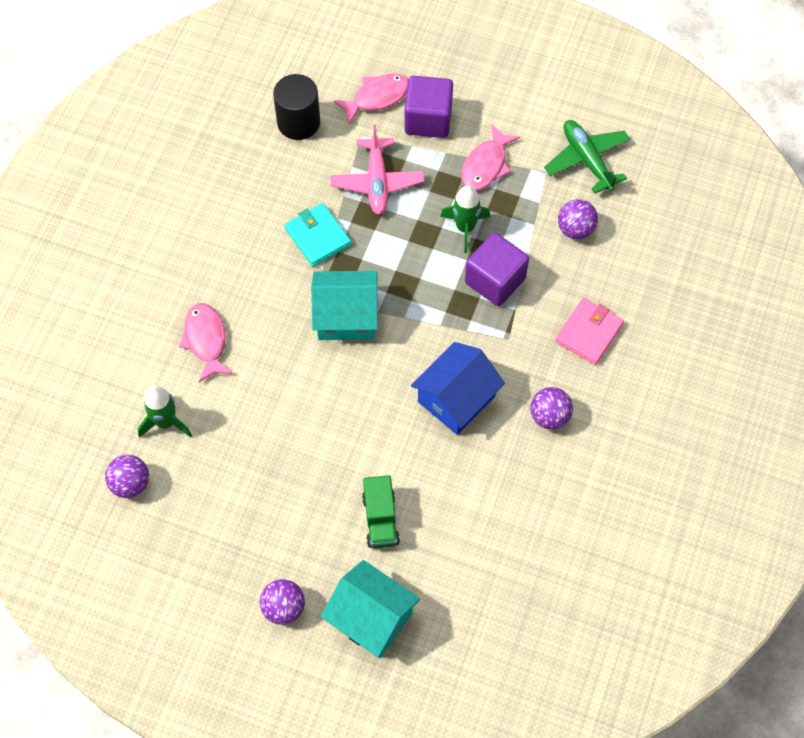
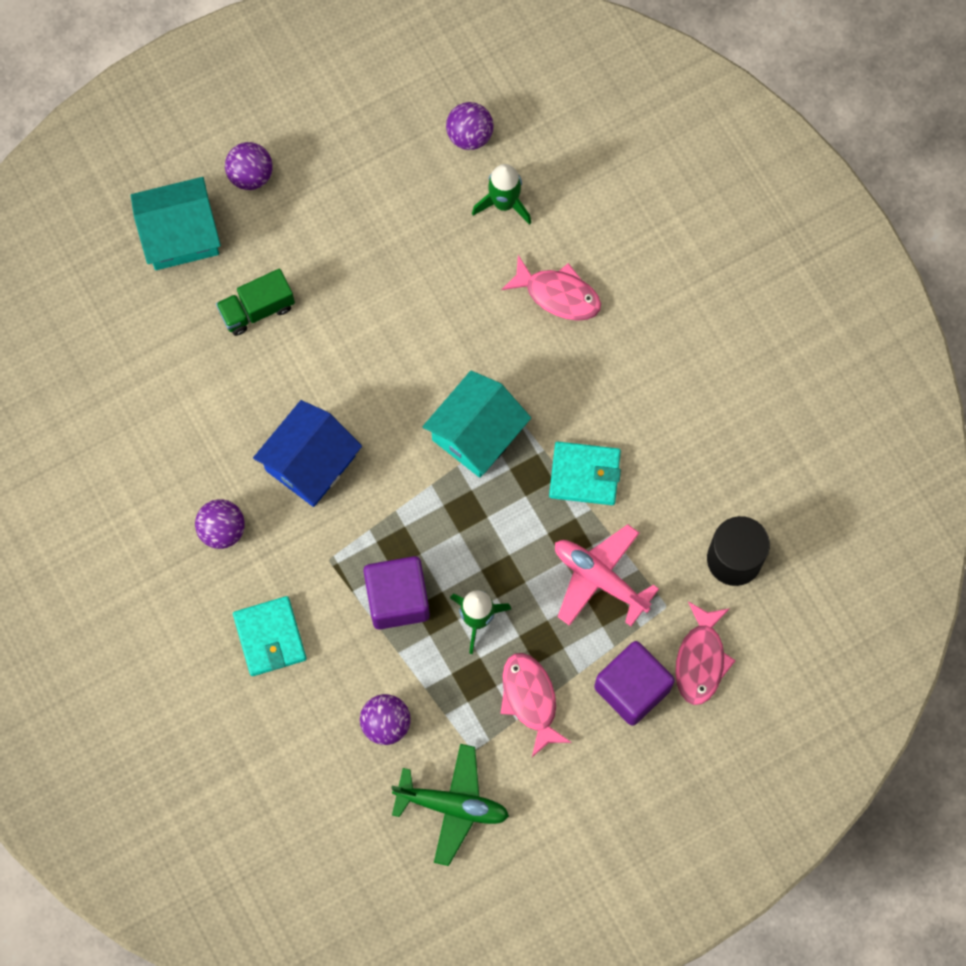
camera: 130 degrees right, 10 degrees up
green truck [362,475,400,548] -> green truck turned 60 degrees counterclockwise [216,269,295,336]
blue house [411,342,505,435] -> blue house turned 45 degrees clockwise [253,400,362,507]
pink wallet [555,298,624,365] -> turquoise wallet [233,596,307,676]

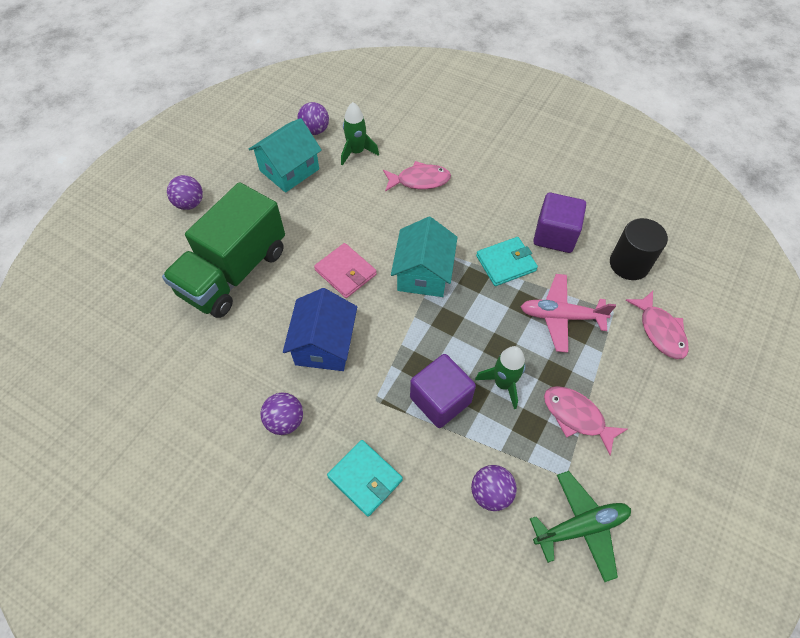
camera: 30 degrees left, 15 degrees down
turquoise house [131,177,221,270] -> turquoise house moved to [249,118,322,193]
green truck [216,269,295,336] -> green truck [162,182,285,318], size x2.15
purple cube [594,641,675,726] -> purple cube moved to [533,193,586,253]
none -> pink wallet [314,243,377,298]

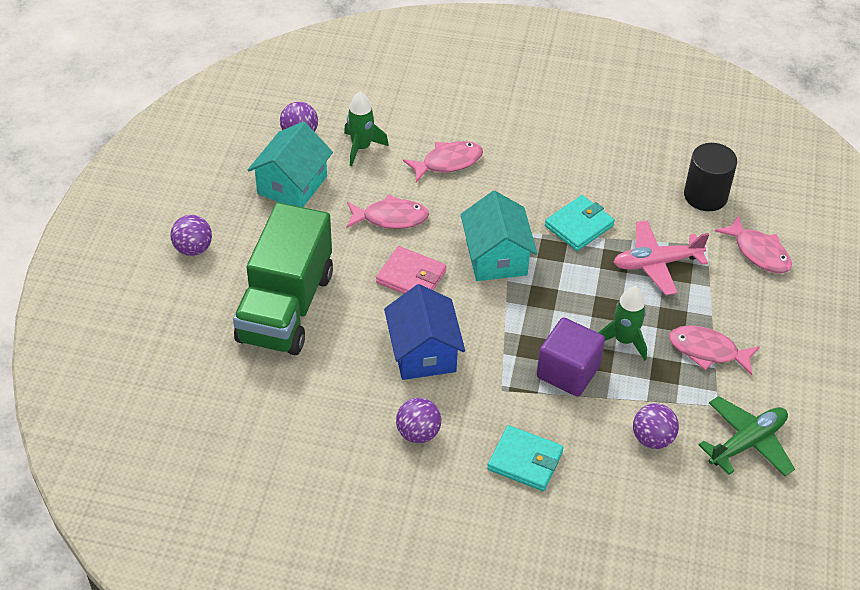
camera: 20 degrees left, 10 degrees down
purple cube [533,193,586,253] -> none
none -> pink fish [346,194,429,229]

